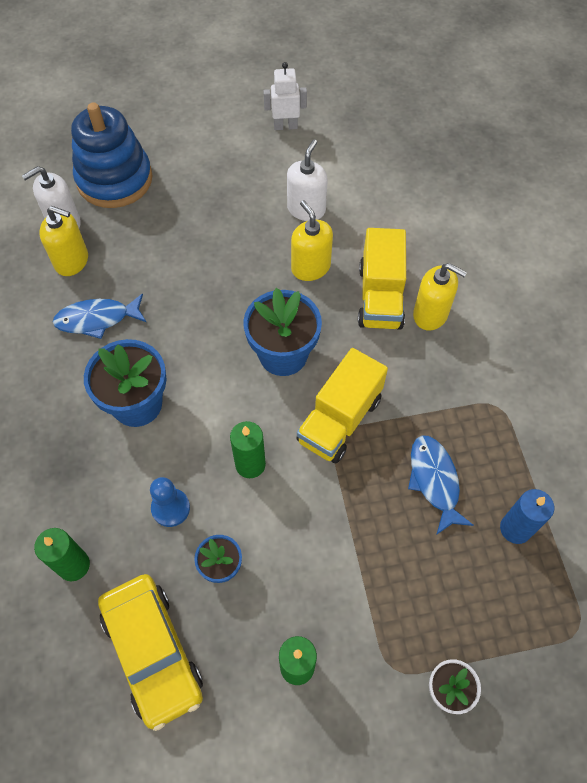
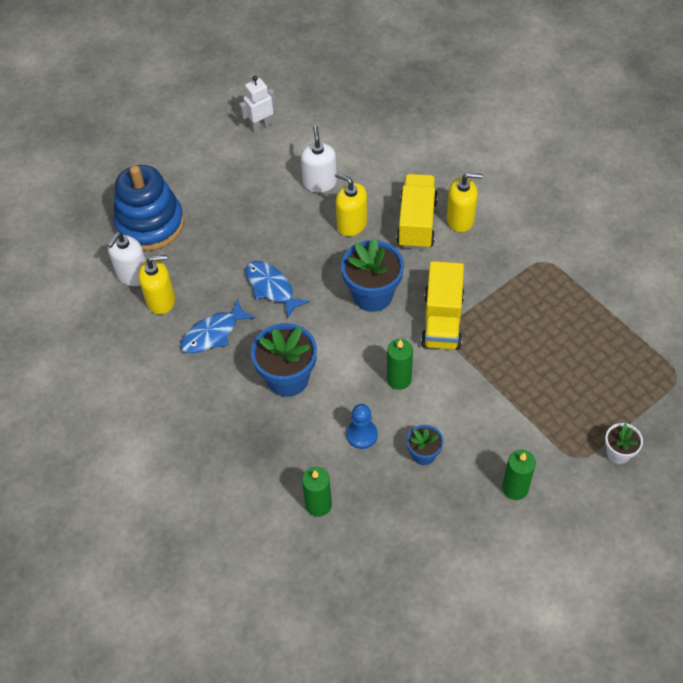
camera: 25 degrees left, 5 degrees down
yellow car [98,574,203,731] -> none
yellow truck [358,228,406,330] -> yellow truck turned 150 degrees counterclockwise [396,174,438,250]
blue fish [408,435,474,535] -> blue fish moved to [246,261,310,318]
blue candle [500,489,554,544] -> none

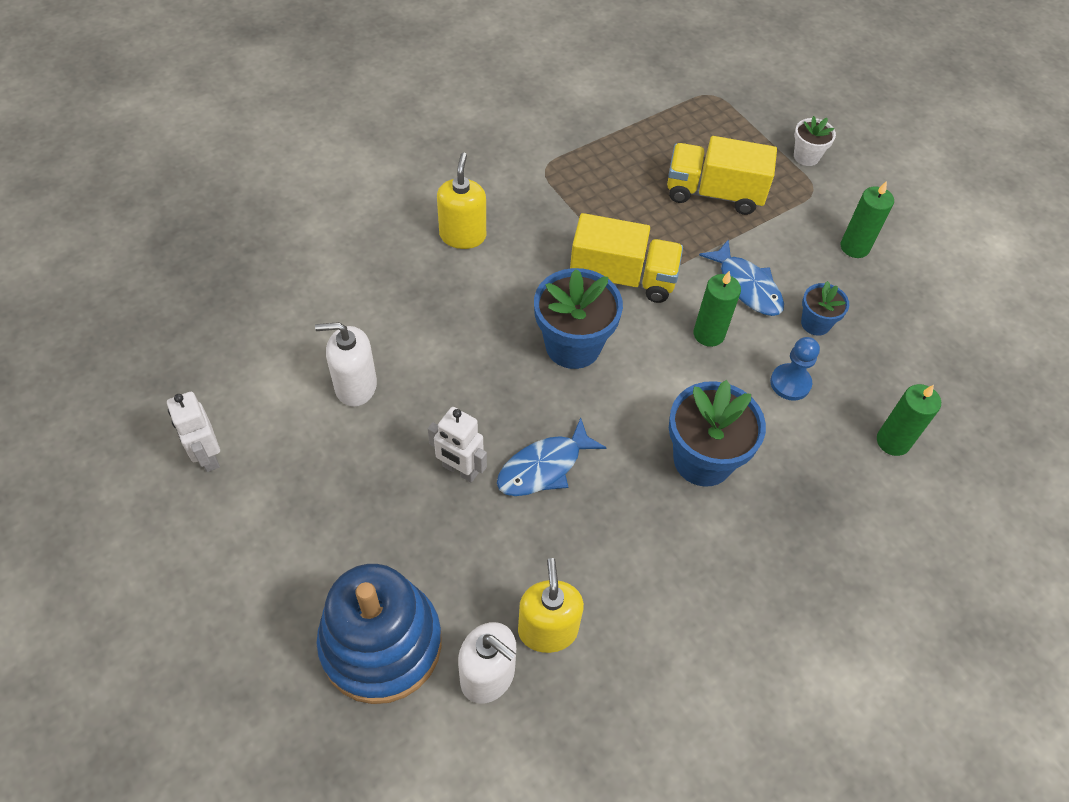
camera: 90 degrees left, 0 degrees up
blue fish [180,299,255,353] -> blue fish moved to [699,240,784,316]
yellow soap dispenser [335,173,367,236] -> none
yellow truck [396,174,438,250] -> yellow truck moved to [667,136,777,215]
none -> white robot [428,407,487,483]

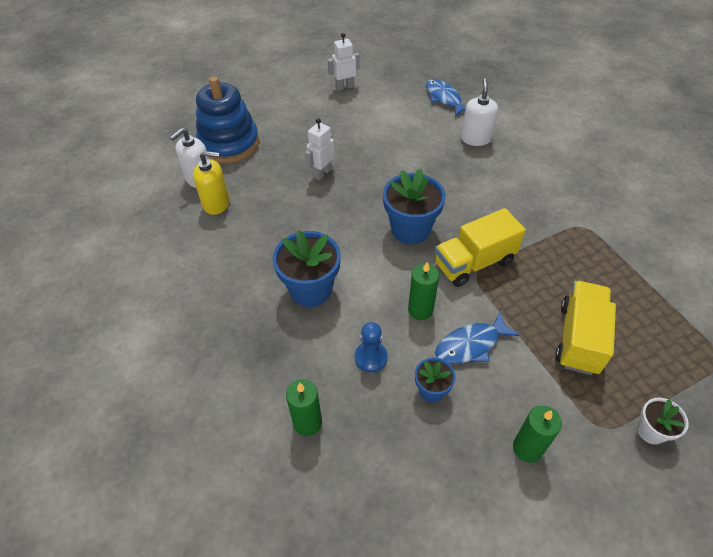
camera: 100 degrees right, 5 degrees down
white soap dispenser [315,322,377,407] -> white soap dispenser moved to [461,78,498,146]
yellow soap dispenser [437,153,486,249] -> none
blue fish [497,417,607,496] -> blue fish moved to [426,79,466,117]
yellow truck [570,213,683,303] -> yellow truck turned 45 degrees clockwise [435,208,526,287]

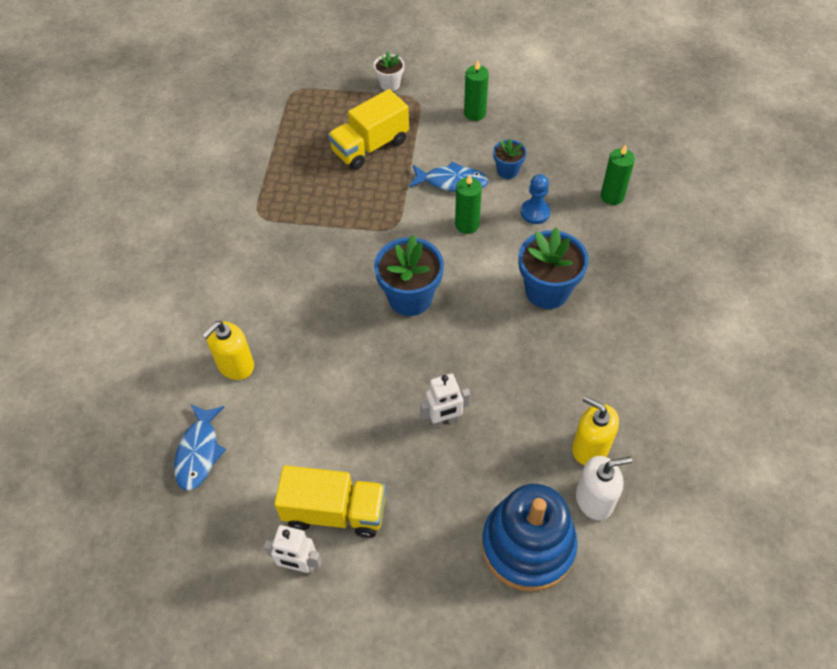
camera: 145 degrees left, 5 degrees up
yellow truck [435,208,526,287] -> yellow truck moved to [274,465,386,538]
white soap dispenser [461,78,498,146] -> yellow soap dispenser [202,321,254,380]

